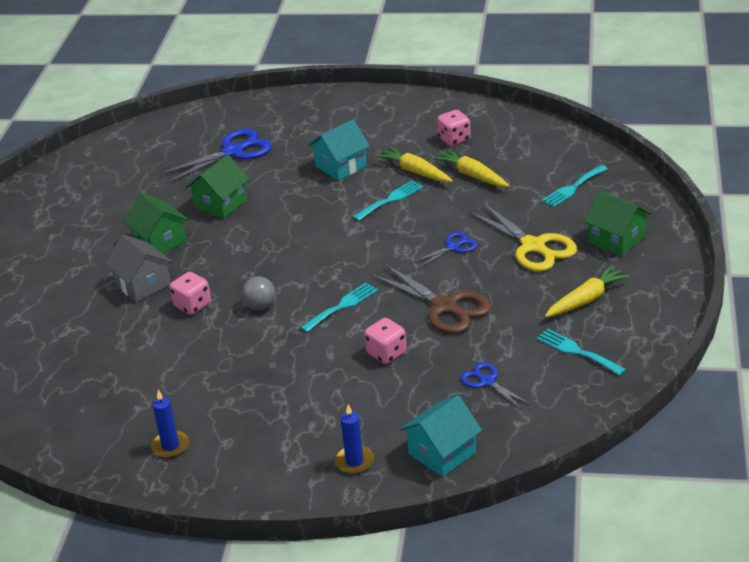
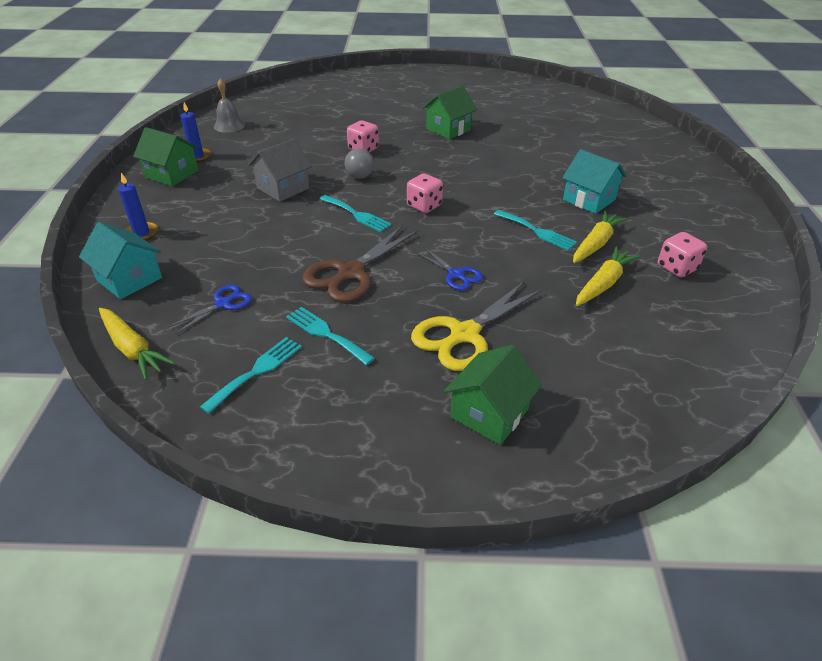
camera: 80 degrees right, 5 degrees up
grey house [104,235,172,302] -> grey house moved to [248,138,312,202]
blue scissors [159,129,272,183] -> none
green house [186,155,249,219] -> green house moved to [133,127,198,186]
pink dice [364,318,407,364] -> pink dice moved to [407,173,443,213]
turquoise fork [542,165,607,207] -> turquoise fork moved to [286,307,375,365]
yellow carrot [545,265,630,317] -> yellow carrot moved to [99,308,175,380]
none -> grey bell [214,79,245,133]

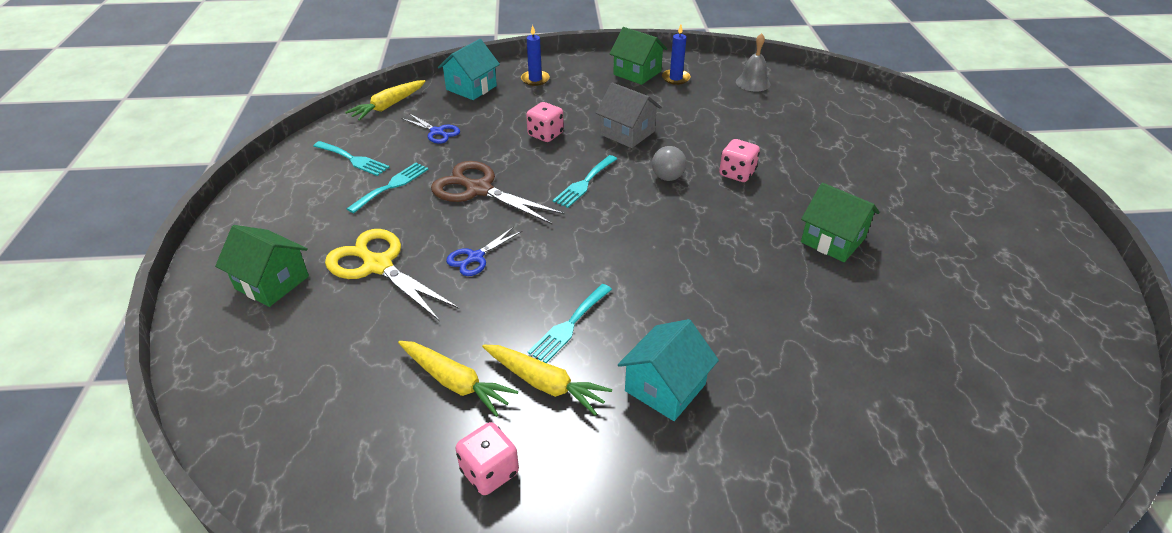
camera: 85 degrees right, 0 degrees up
green house [133,127,198,186] -> green house turned 75 degrees counterclockwise [610,27,667,85]
pink dice [407,173,443,213] -> pink dice moved to [526,102,564,142]

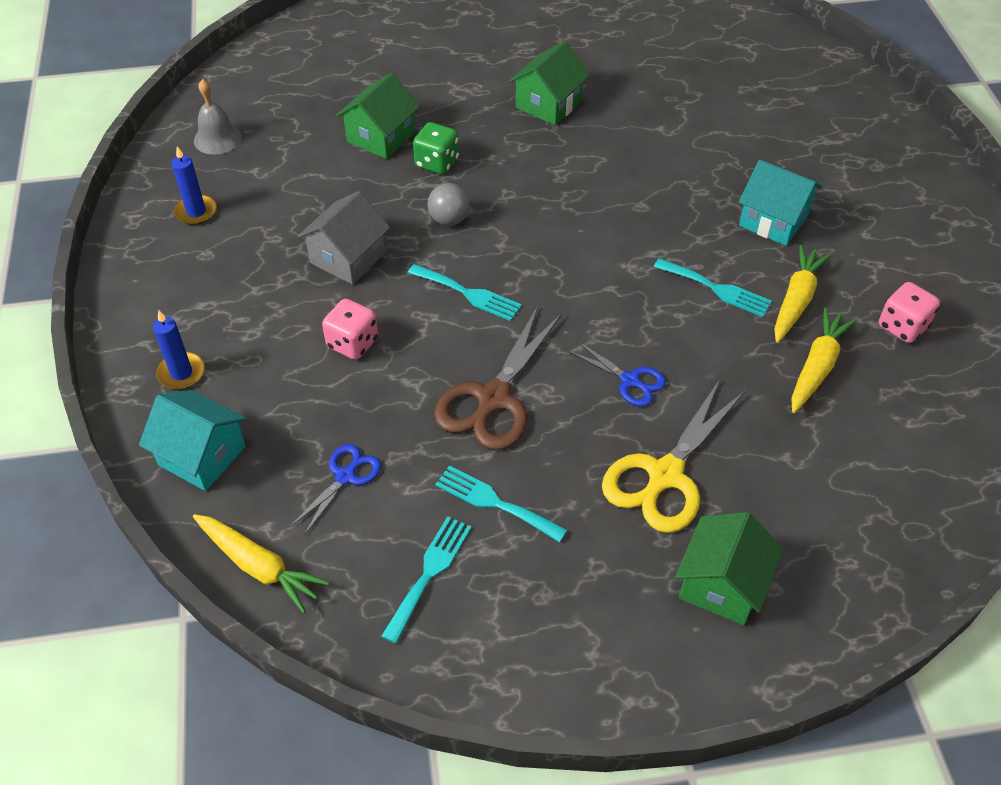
camera: 95 degrees left, 10 degrees up
green house [610,27,667,85] -> green house moved to [336,73,420,159]
pink dice [719,139,760,182] -> green dice [413,122,459,175]

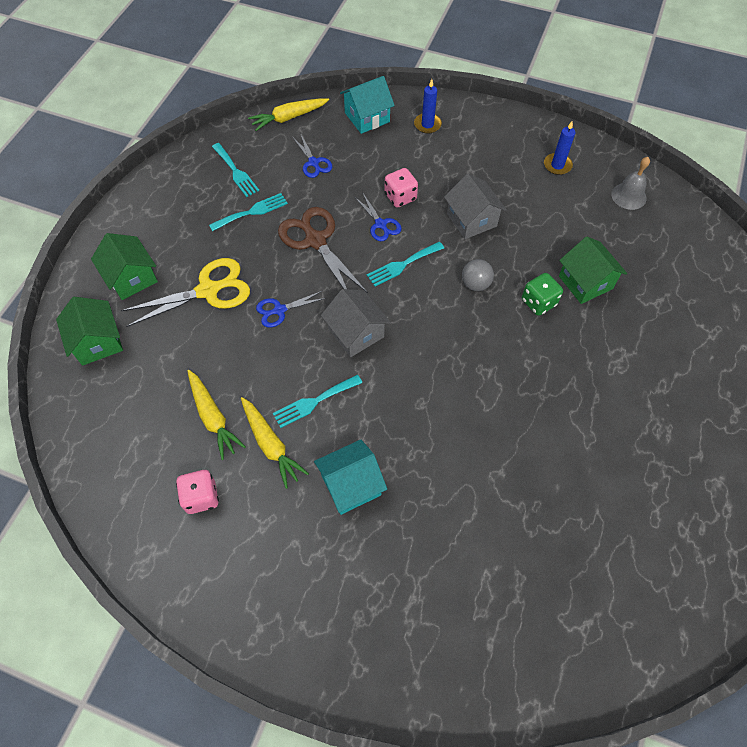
camera: 120 degrees right, 10 degrees up
green house [509,41,590,125] -> green house moved to [56,297,123,366]
yellow scissors [602,379,745,533] -> yellow scissors turned 90 degrees clockwise [121,258,250,327]
none -> grey house [321,289,391,357]
none -> blue scissors [355,192,402,241]

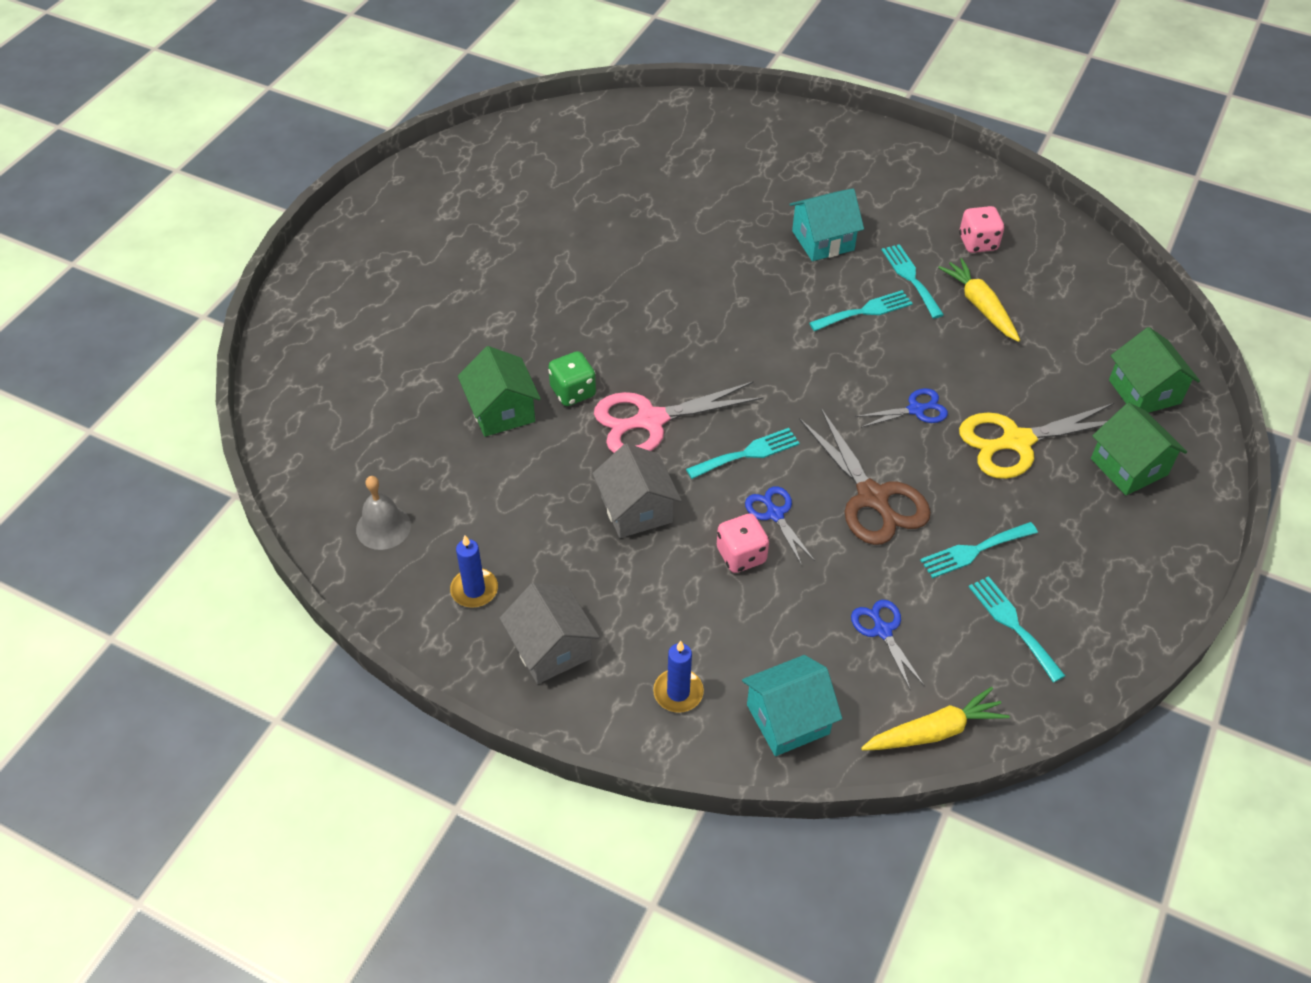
camera: 175 degrees left, 10 degrees down
yellow carrot [241,397,309,489] -> turquoise fork [882,244,944,318]
grey house [321,289,391,357] -> grey house moved to [500,583,599,684]
grey ball [462,259,494,291] -> pink scissors [594,381,763,453]

